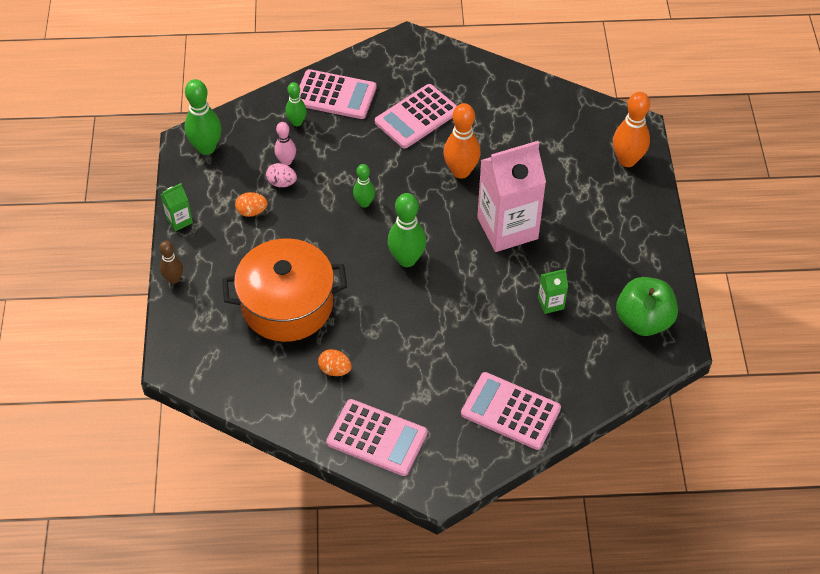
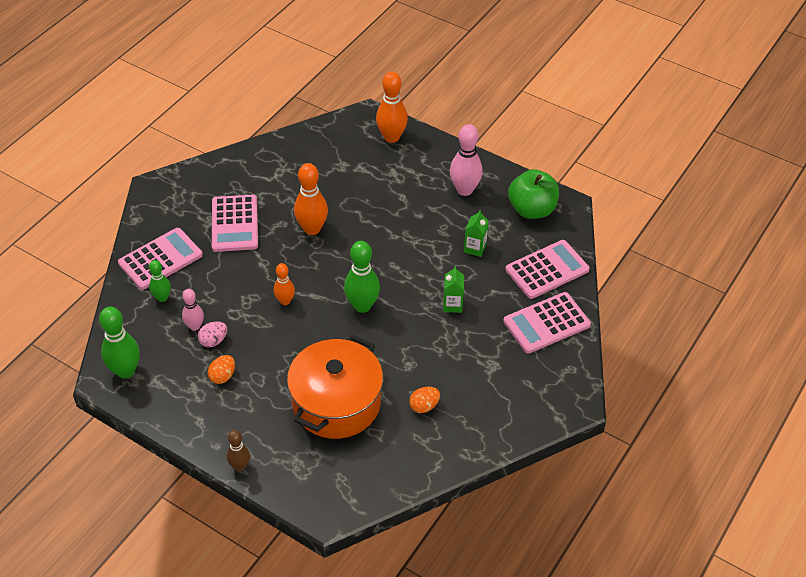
camera: 55 degrees left, 5 degrees down
green carton [160,183,193,231] -> green carton moved to [443,266,464,313]
pink calculator [326,399,428,476] -> pink calculator moved to [505,240,589,299]
green bowling pin [353,164,375,208] -> orange bowling pin [274,263,295,305]
pink carton [477,141,546,252] -> none
none -> pink bowling pin [450,124,483,196]

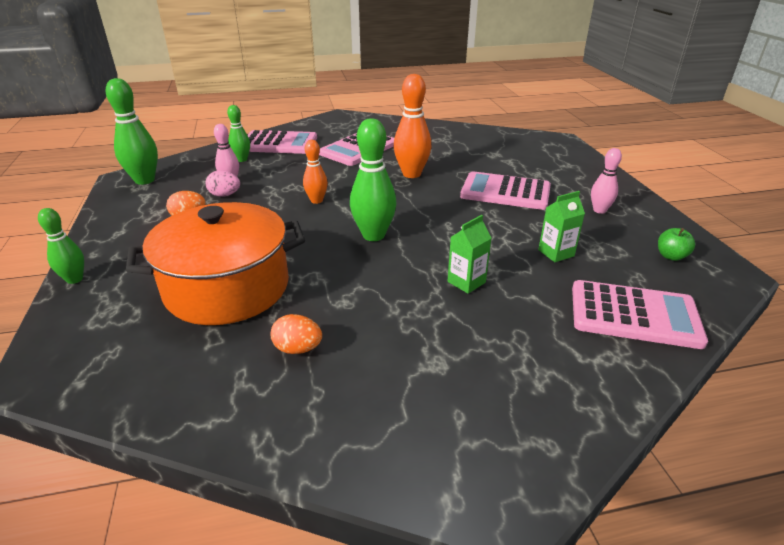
camera: 45 degrees right, 15 degrees down
brown bowling pin [227,430,250,471] -> green bowling pin [38,208,84,284]
orange bowling pin [376,72,408,143] -> none
pink bowling pin [450,124,483,196] -> pink bowling pin [591,148,622,214], size x0.59
pink calculator [503,292,591,354] -> pink calculator moved to [460,171,551,210]
green apple [508,169,559,219] -> green apple [658,228,695,261], size x0.45

